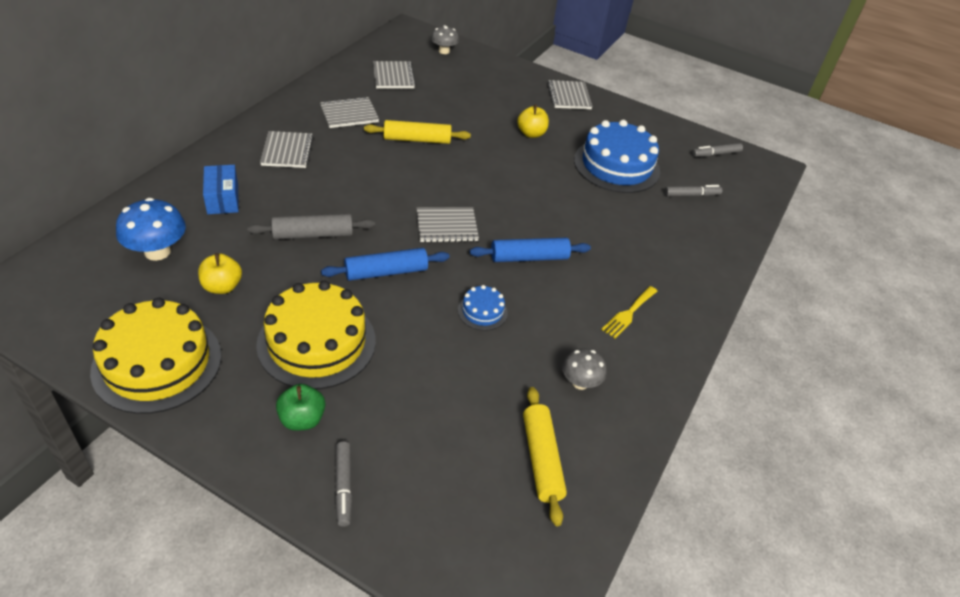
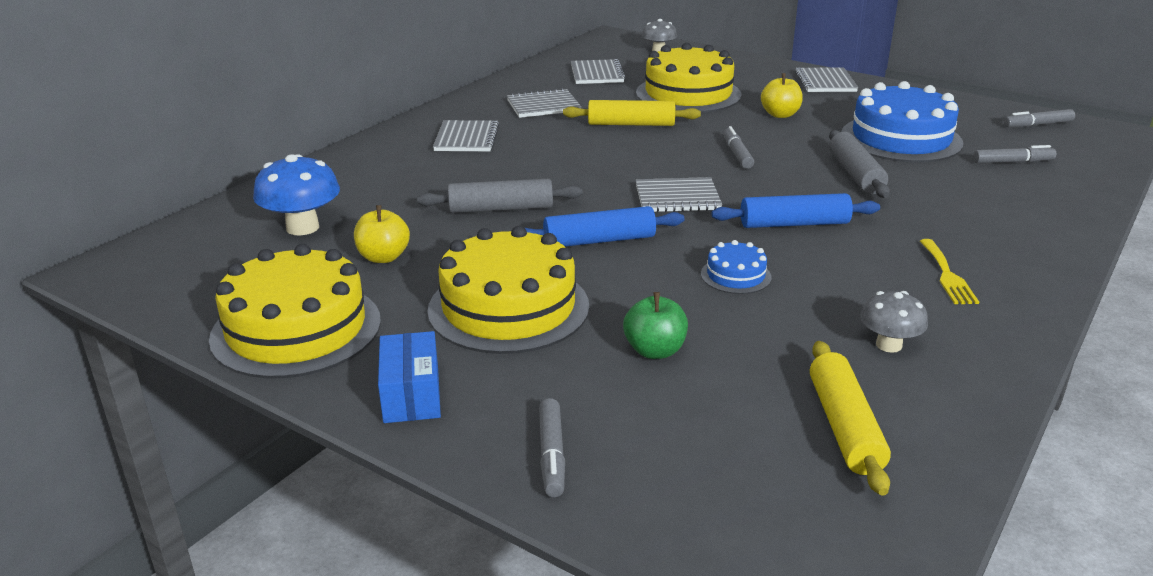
camera: 10 degrees right, 15 degrees down
blue box [203,165,239,214] -> blue box moved to [378,331,441,423]
green apple [276,384,325,431] -> green apple moved to [623,292,688,359]
yellow fork [601,286,657,339] -> yellow fork turned 45 degrees counterclockwise [920,239,979,304]
none -> yellow cake [636,43,742,113]
none -> grey marker [723,126,754,169]
none -> grey rolling pin [829,130,890,198]

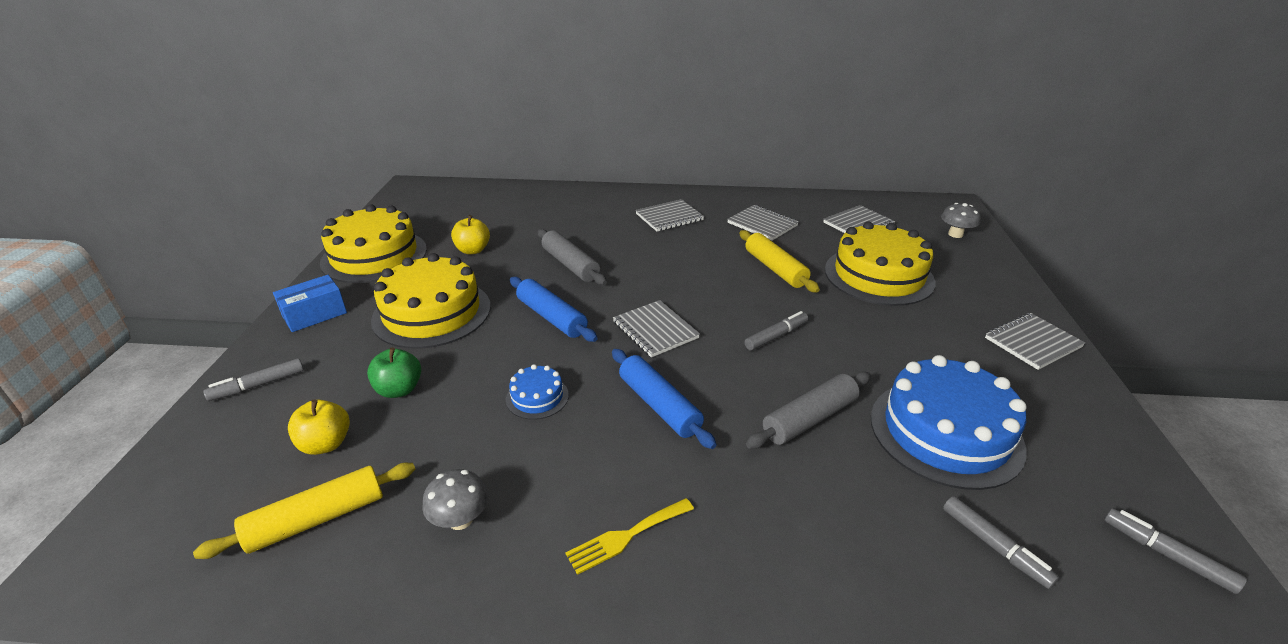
camera: 60 degrees right, 5 degrees up
blue mushroom [253,154,340,235] -> none
yellow apple [761,73,803,118] -> yellow apple moved to [288,400,350,455]

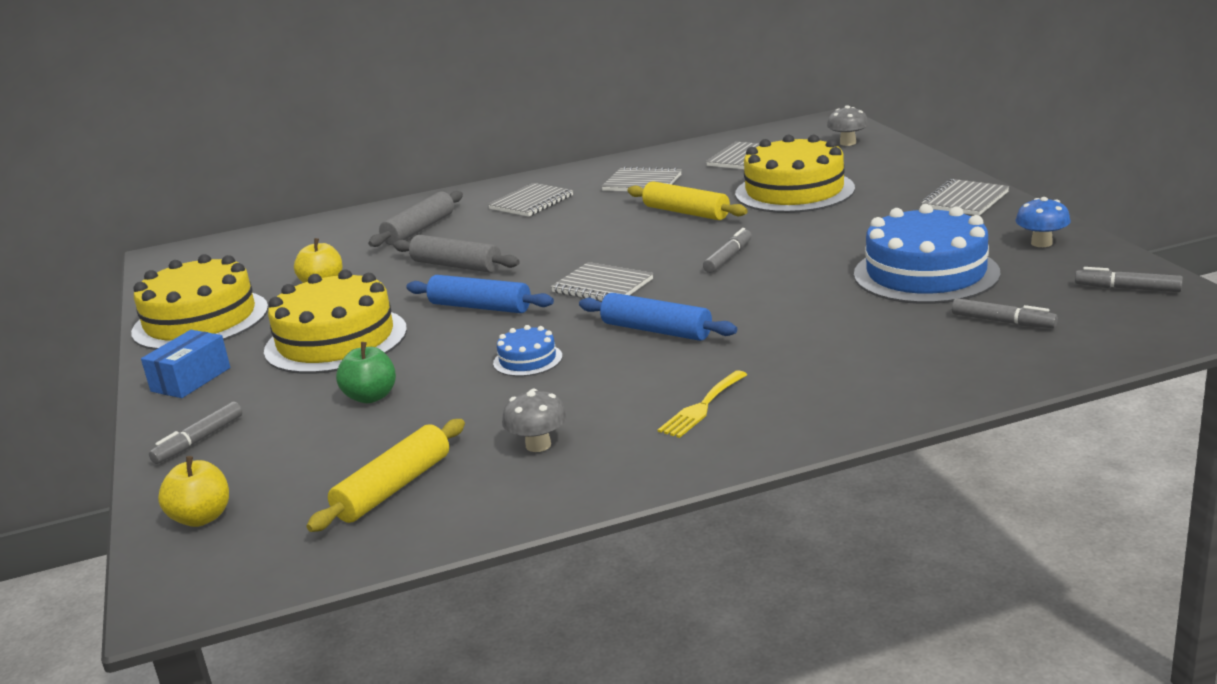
camera: 20 degrees left, 10 degrees down
yellow apple [288,400,350,455] -> yellow apple moved to [158,456,229,527]
grey rolling pin [746,372,871,449] -> grey rolling pin moved to [368,191,463,247]
none -> blue mushroom [1016,197,1071,247]

